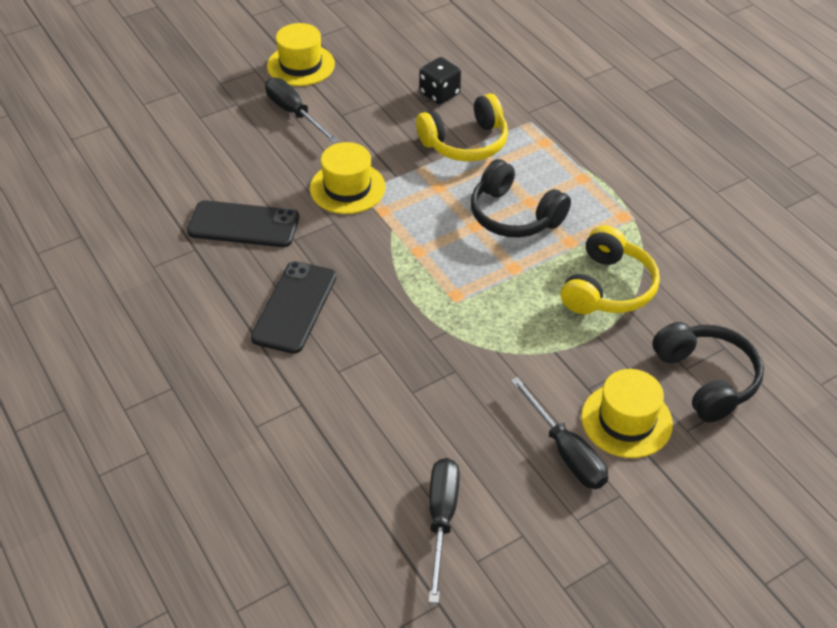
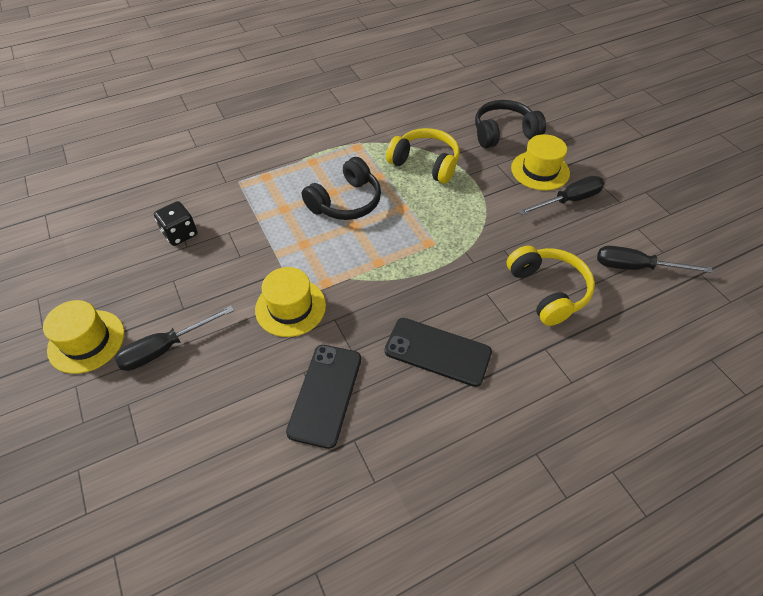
camera: 85 degrees left, 5 degrees up
yellow headphones [416,94,508,161] -> yellow headphones moved to [507,246,595,326]

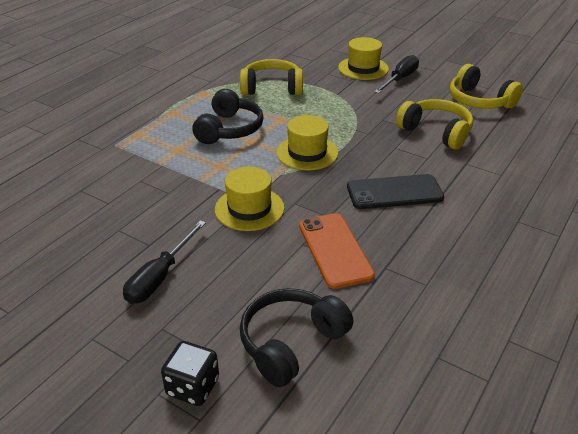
camera: 30 degrees left, 15 degrees down
yellow hat [43,300,124,374] -> yellow hat moved to [276,115,338,170]
black dice [154,201,198,246] -> black dice moved to [161,341,219,406]
black phone [286,345,361,449] -> orange phone [299,213,375,289]
black headphones [475,100,546,148] -> black headphones moved to [240,288,353,387]
black screwdriver [597,246,713,273] -> yellow headphones [450,64,523,109]

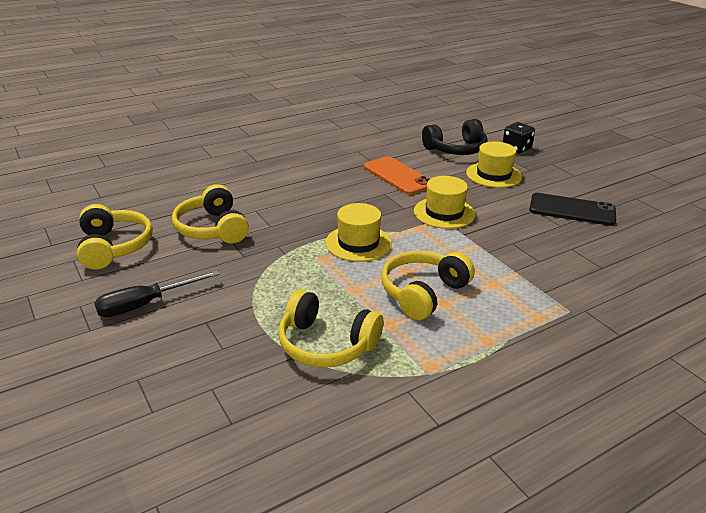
camera: 155 degrees left, 5 degrees down
black screwdriver [123,220,206,304] -> none
black headphones [192,89,264,144] -> yellow headphones [382,251,475,320]
orange phone [299,213,375,289] -> orange phone turned 45 degrees counterclockwise [364,156,430,195]
yellow hat [338,37,389,80] -> yellow hat moved to [466,141,522,188]
black phone [347,174,444,209] -> black phone moved to [529,193,616,226]

